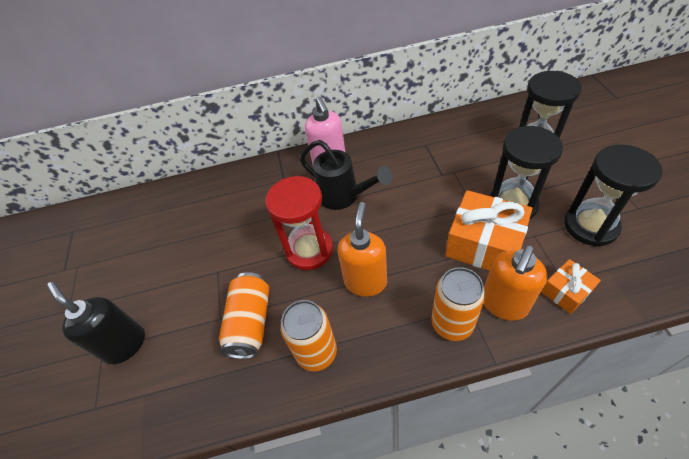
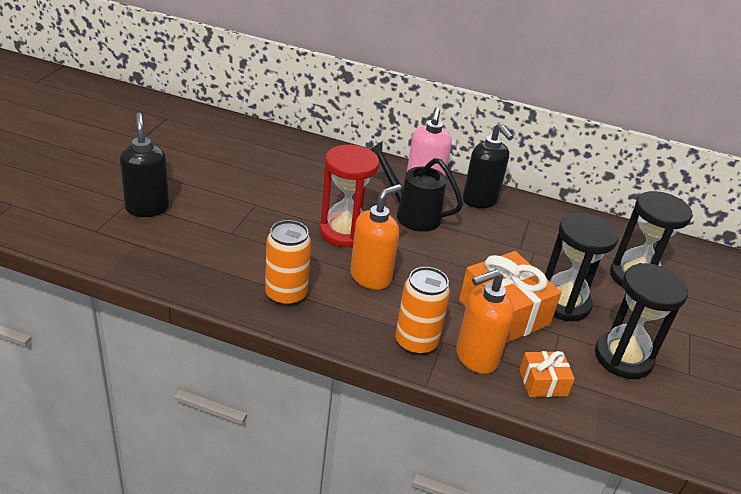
camera: 20 degrees right, 15 degrees down
orange can [219,272,269,359] -> none
black watering can [300,140,392,210] -> black watering can turned 150 degrees clockwise [370,141,463,232]
none -> black soap dispenser [462,123,514,208]

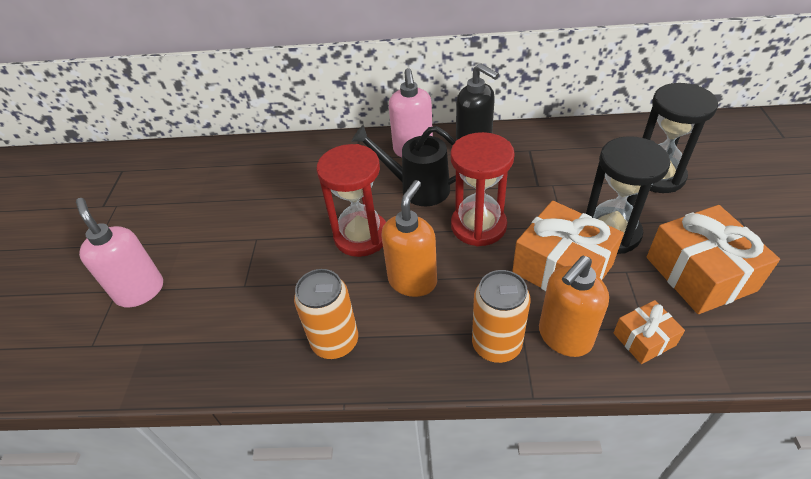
camera: 10 degrees left, 10 degrees up
black soap dispenser [120,113,169,217] -> pink soap dispenser [76,198,163,308]
black hourglass [595,263,688,379] -> orange gift [647,205,780,314]
none -> red hourglass [450,132,515,246]

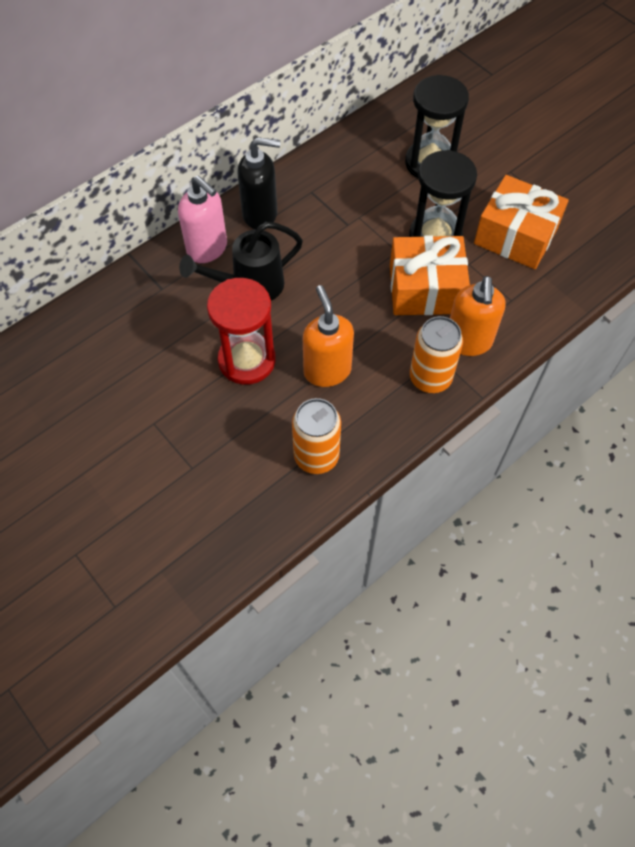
camera: 45 degrees left, 15 degrees up
pink soap dispenser [76,198,163,308] -> none
red hourglass [450,132,515,246] -> none
orange gift [613,300,685,364] -> none

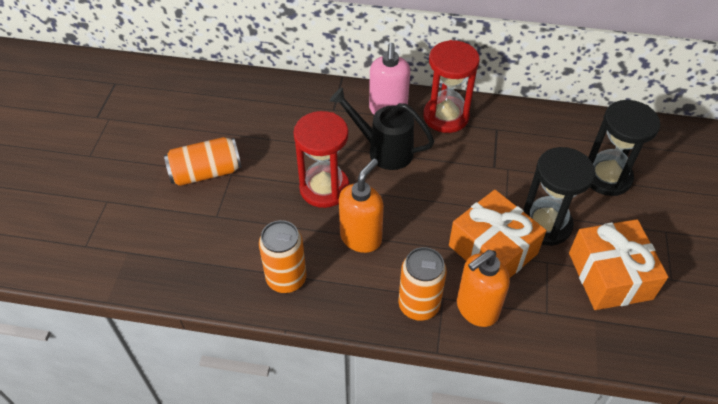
camera: 50 degrees right, 10 degrees down
black soap dispenser [238,137,281,230] -> red hourglass [423,40,480,133]
none -> orange can [164,137,242,186]

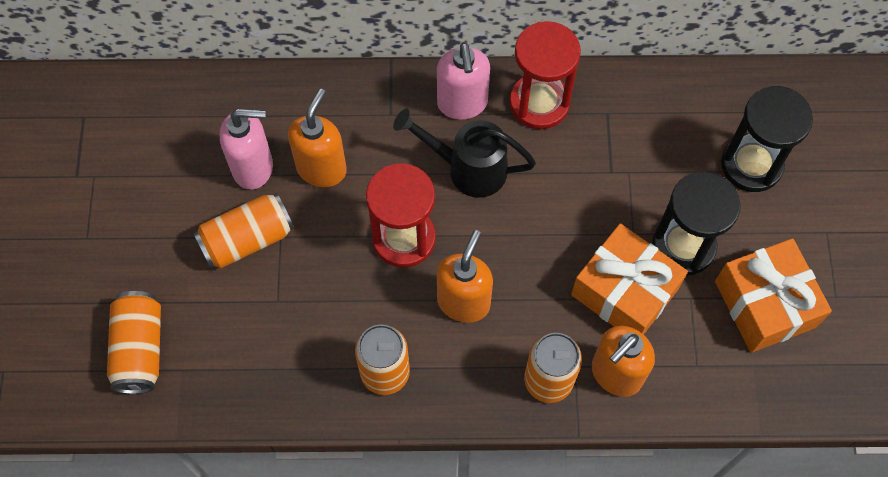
camera: 10 degrees left, 15 degrees up
none -> orange can [107,291,161,394]
none -> pink soap dispenser [220,109,273,190]
none -> orange soap dispenser [288,89,347,187]

